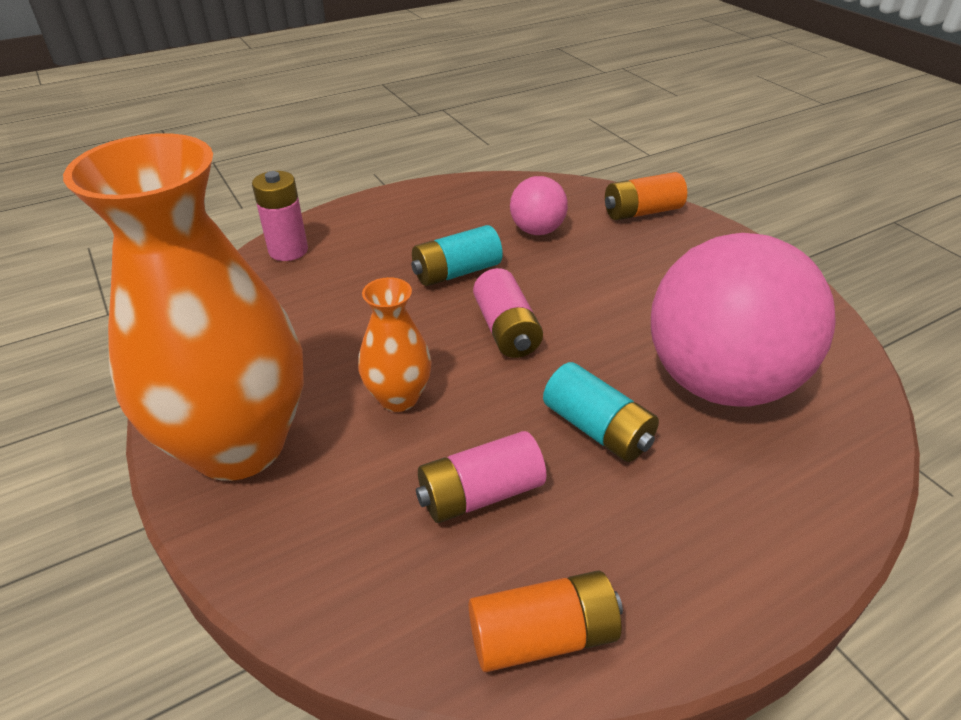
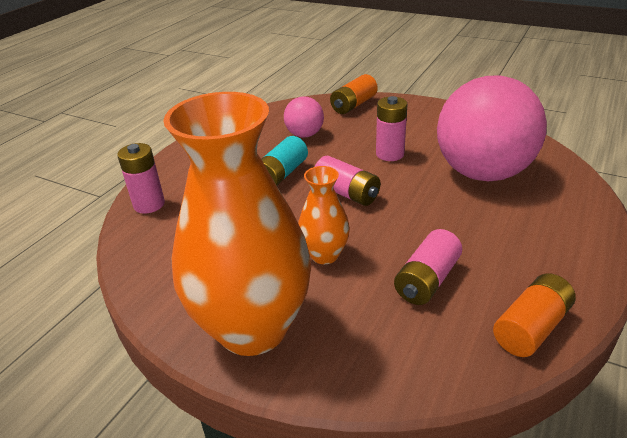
camera: 30 degrees left, 5 degrees down
turquoise battery [543,362,659,462] -> none
none -> pink battery [376,96,408,161]

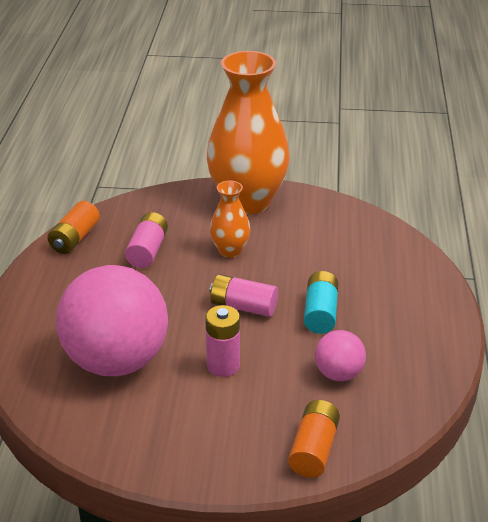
camera: 155 degrees right, 0 degrees up
pink battery [117,143,165,214] -> none

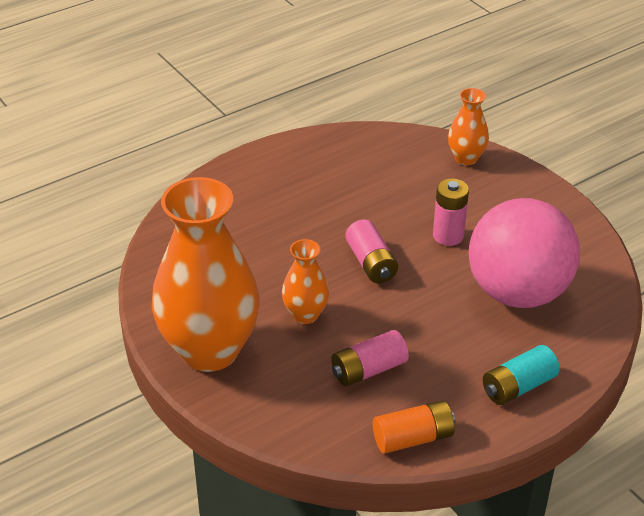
camera: 130 degrees left, 5 degrees up
orange battery [288,400,340,478] -> orange vase [448,88,489,165]
turquoise battery [304,271,338,334] -> turquoise battery moved to [483,345,560,405]
pink ball [315,330,366,381] -> none

